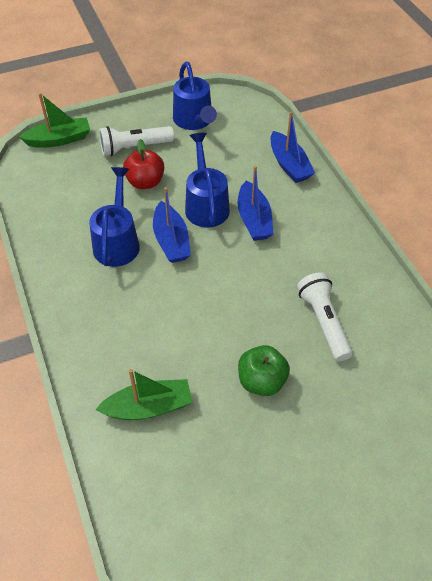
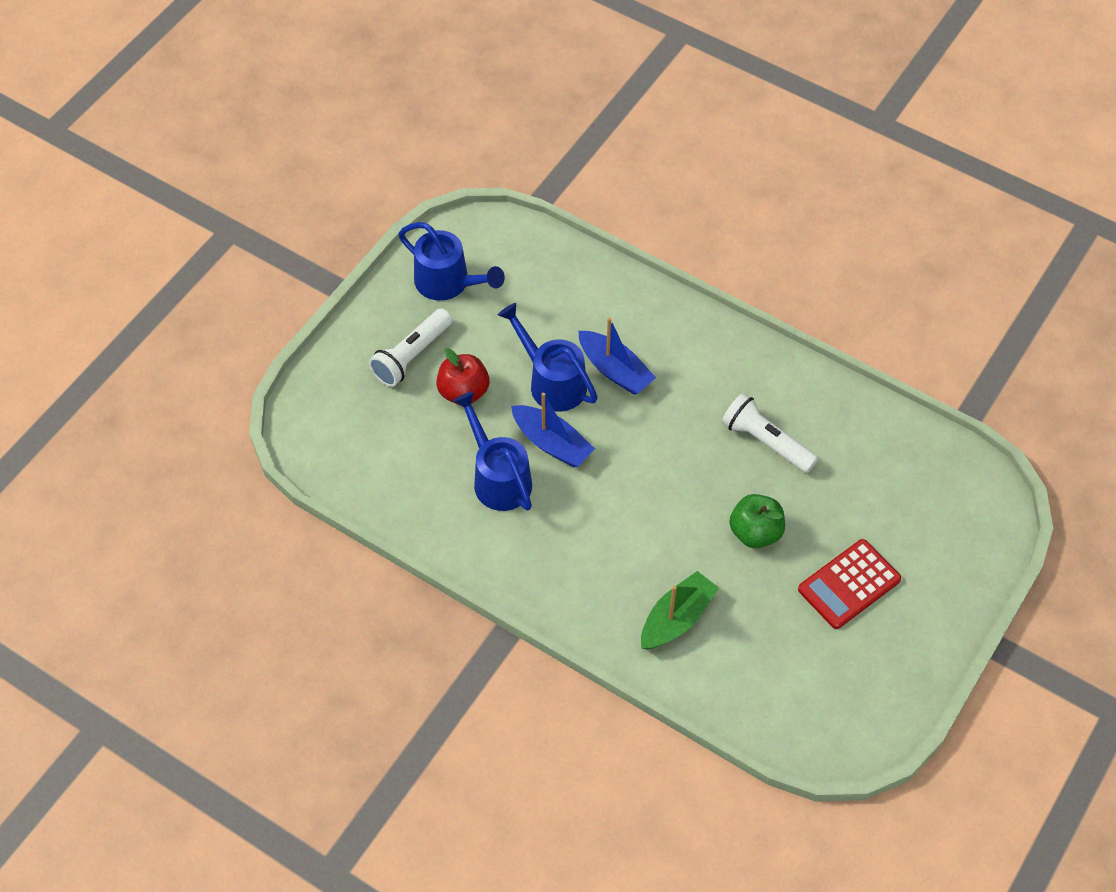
camera: 35 degrees left, 5 degrees up
green boat [19,93,90,148] -> none
blue boat [271,112,315,183] -> none
none -> red calculator [798,539,901,629]

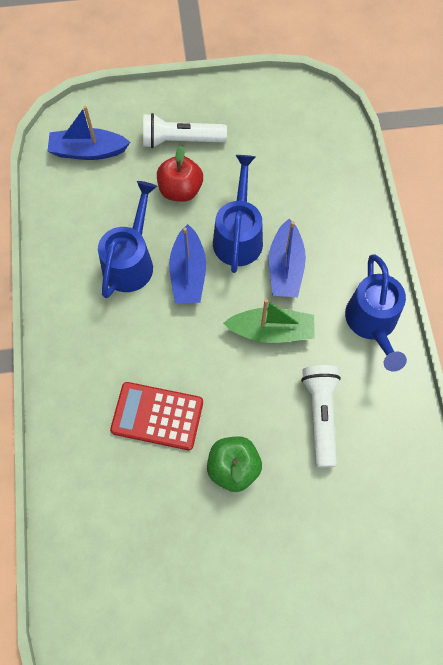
camera: 50 degrees right, 10 degrees up
blue watering can [398,222,505,301] -> blue watering can moved to [345,254,407,371]
green boat [641,571,719,650] -> green boat moved to [223,299,315,343]
red calculator [798,539,901,629] -> red calculator moved to [110,382,203,450]
none -> blue boat [47,106,130,160]

